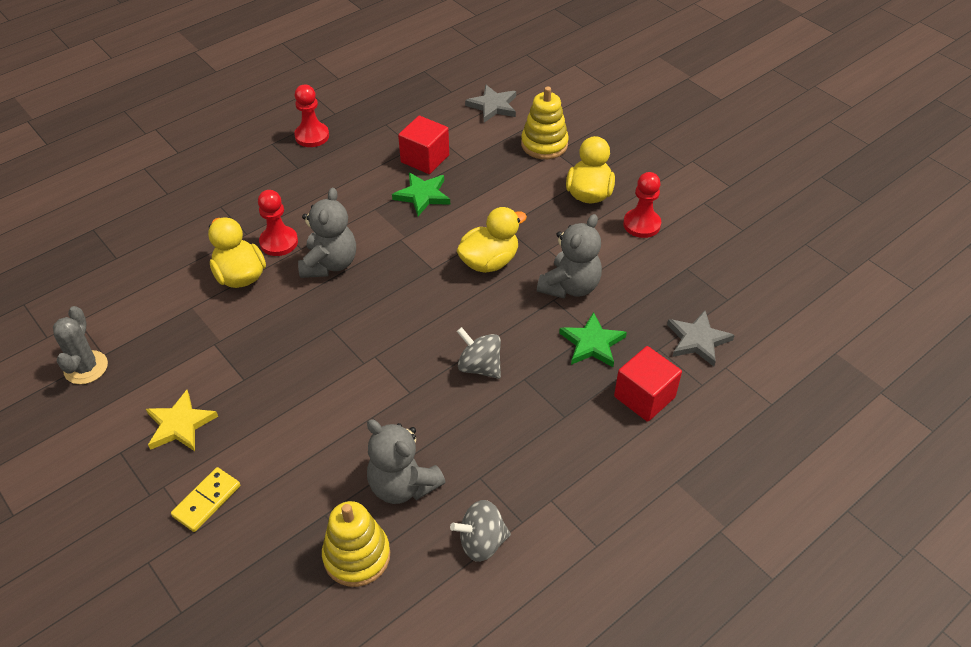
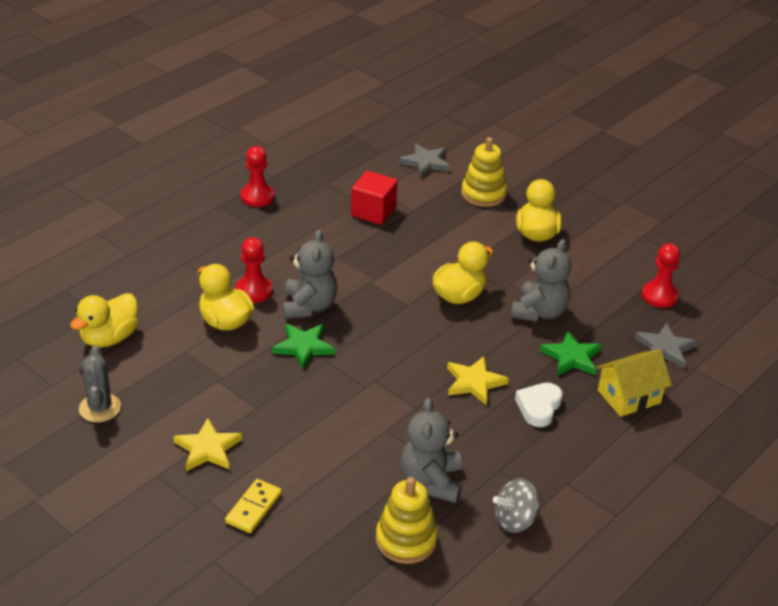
camera: 10 degrees left, 10 degrees down
grey teddy bear [367,419,445,504] -> grey teddy bear turned 60 degrees clockwise [401,398,462,503]
green star [392,173,450,216] -> green star moved to [272,324,335,369]
grey spinning top [457,327,501,379] -> yellow star [447,356,509,405]
red cube [614,346,682,422] -> yellow house [596,350,672,417]
red pawn [623,172,661,238] -> red pawn moved to [642,243,680,308]
none -> yellow duck [70,293,138,348]
none -> white heart [515,383,563,427]

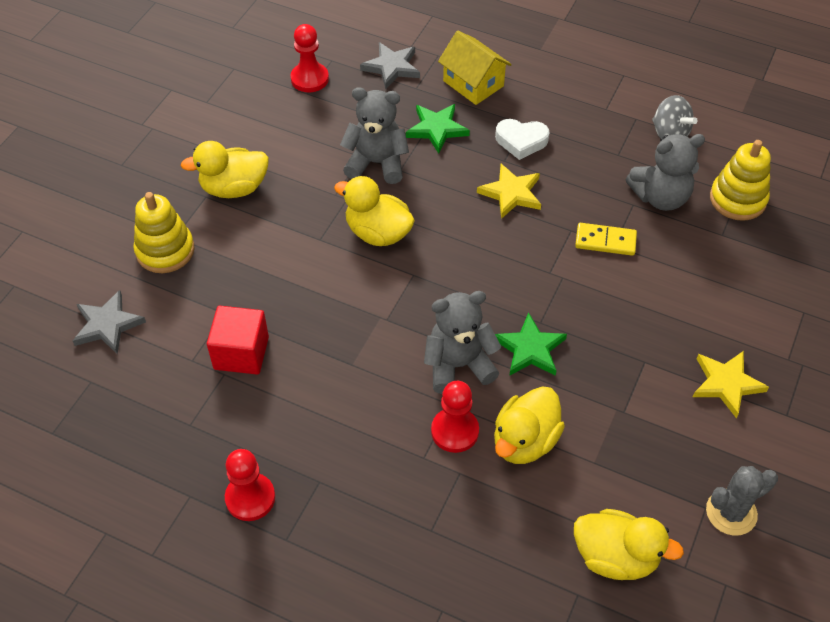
camera: 105 degrees left, 15 degrees up
yellow domino [225,479,282,533] -> yellow domino moved to [575,223,637,256]

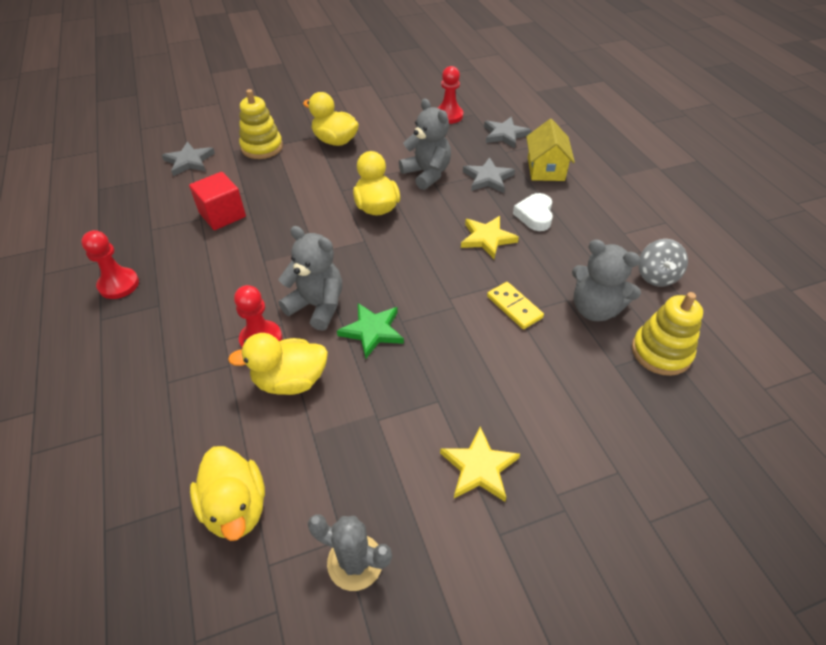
camera: 45 degrees right, 5 degrees down
green star [406,104,470,153] -> grey star [463,157,515,193]
white heart [495,119,549,160] -> white heart turned 45 degrees clockwise [513,193,553,231]

